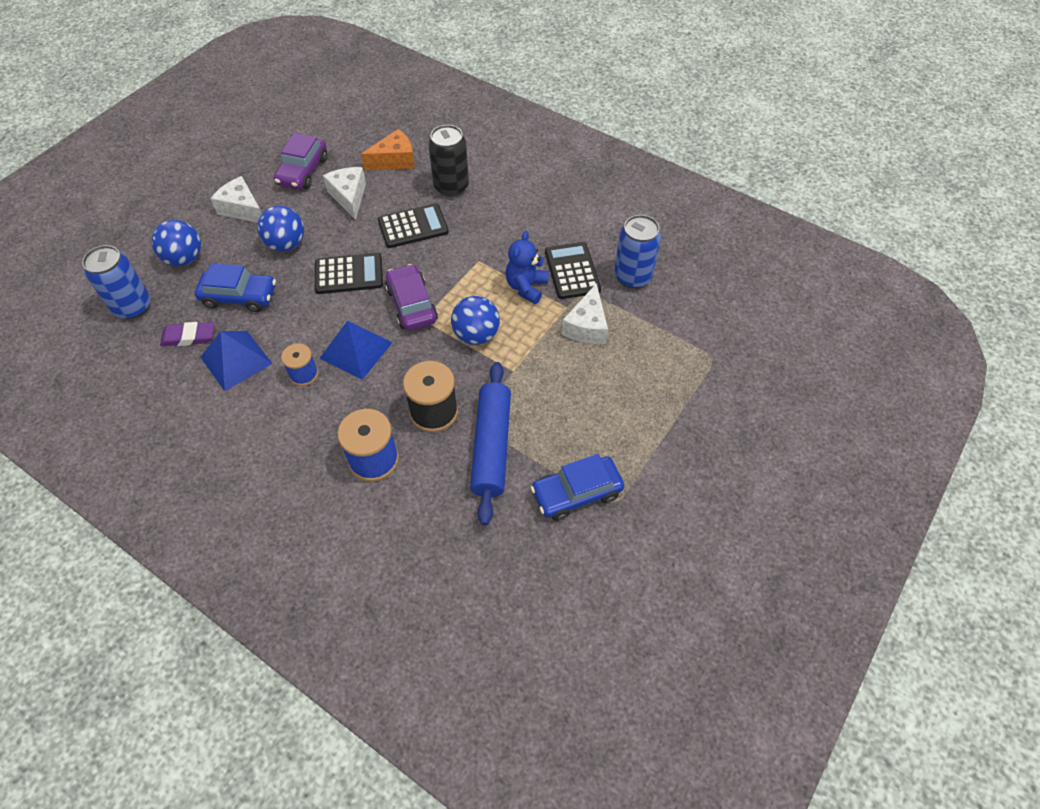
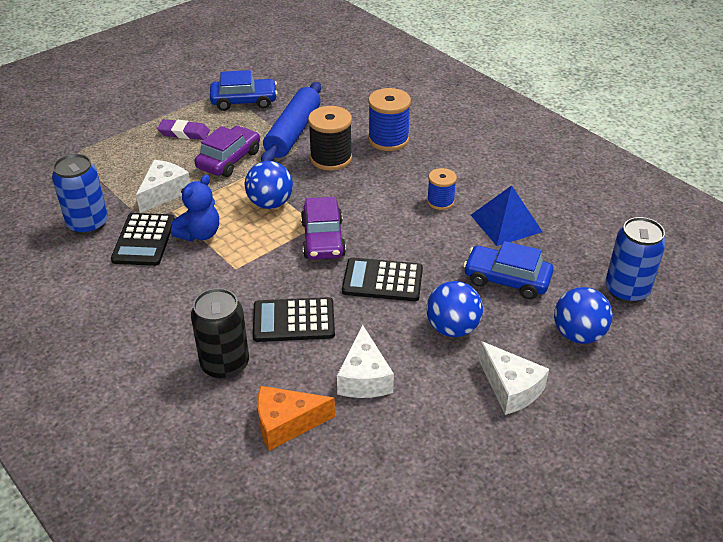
camera: 165 degrees left, 15 degrees down
purple eraser [160,322,215,346] -> purple eraser moved to [157,119,210,140]
purple car [274,133,328,189] -> purple car moved to [194,126,260,177]
blue pyramid [320,321,393,380] -> none

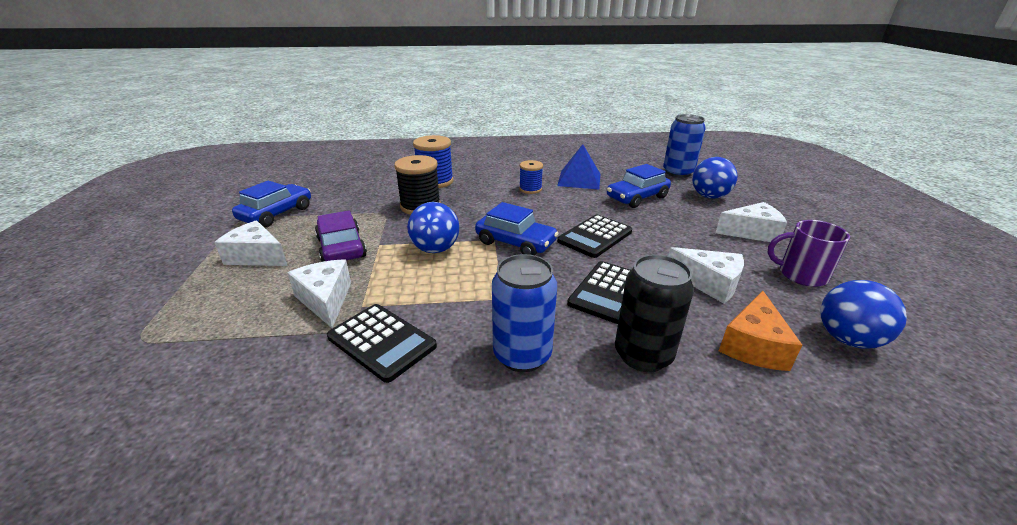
camera: 55 degrees left, 10 degrees down
blue can [52,154,108,235] -> blue can moved to [492,254,557,372]
purple eraser [157,119,210,140] -> white cheese [214,221,288,266]
blue teddy bear [171,175,219,241] -> none
blue rolling pin [261,82,321,162] -> none
purple car [301,197,346,260] -> blue car [475,202,559,255]
blue ball [426,281,483,337] -> blue ball moved to [820,280,907,349]
none -> purple mug [767,220,850,287]

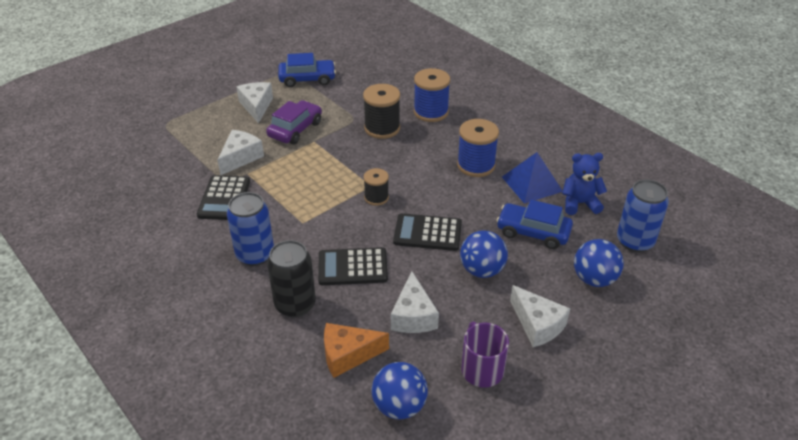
camera: 55 degrees right, 10 degrees up
blue ball [407,202,459,253] -> blue ball moved to [460,230,508,278]
blue car [475,202,559,255] -> black spool [363,168,389,206]
blue spool [519,160,543,194] -> blue spool [457,119,499,177], size x1.63
none -> blue teddy bear [562,153,607,215]

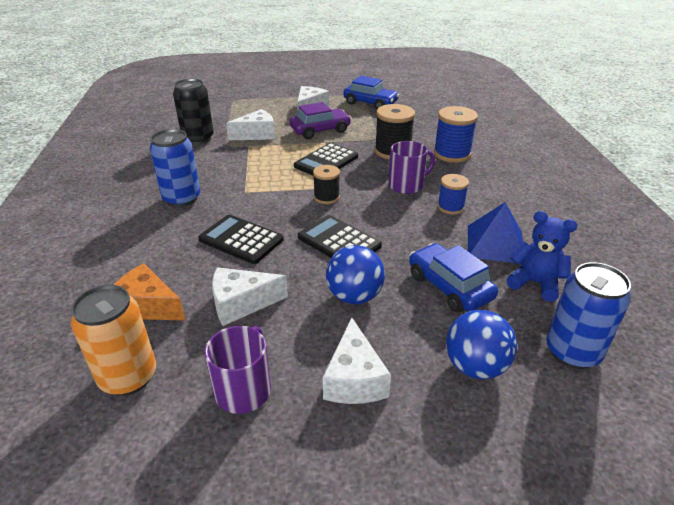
camera: 35 degrees right, 5 degrees down
black calculator [197,175,250,220] -> black calculator moved to [294,143,358,176]
black can [267,240,316,318] -> black can moved to [173,79,214,144]
blue ball [372,362,428,419] -> orange can [71,285,156,396]
white cheese [391,271,439,333] -> white cheese turned 45 degrees clockwise [212,267,288,326]
blue spool [457,119,499,177] -> blue spool [437,174,469,214], size x0.61
none -> purple mug [388,141,435,194]

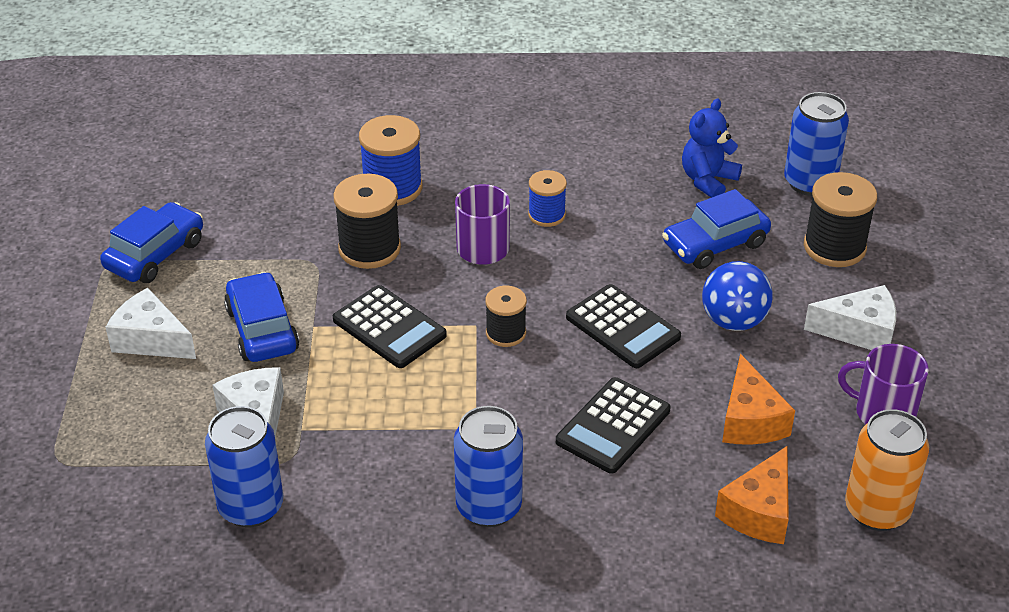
camera: 85 degrees left, 5 degrees up
black can [173,79,214,144] -> blue can [205,406,283,528]
white cheese [212,267,288,326] -> orange cheese [722,354,795,445]
purple car [289,102,351,139] -> blue car [224,272,299,362]
black calculator [298,215,382,258] -> black calculator turned 90 degrees counterclockwise [566,284,681,368]
blue ball [446,310,517,380] -> black spool [804,172,877,267]
blue pyramid [468,202,523,263] -> none

